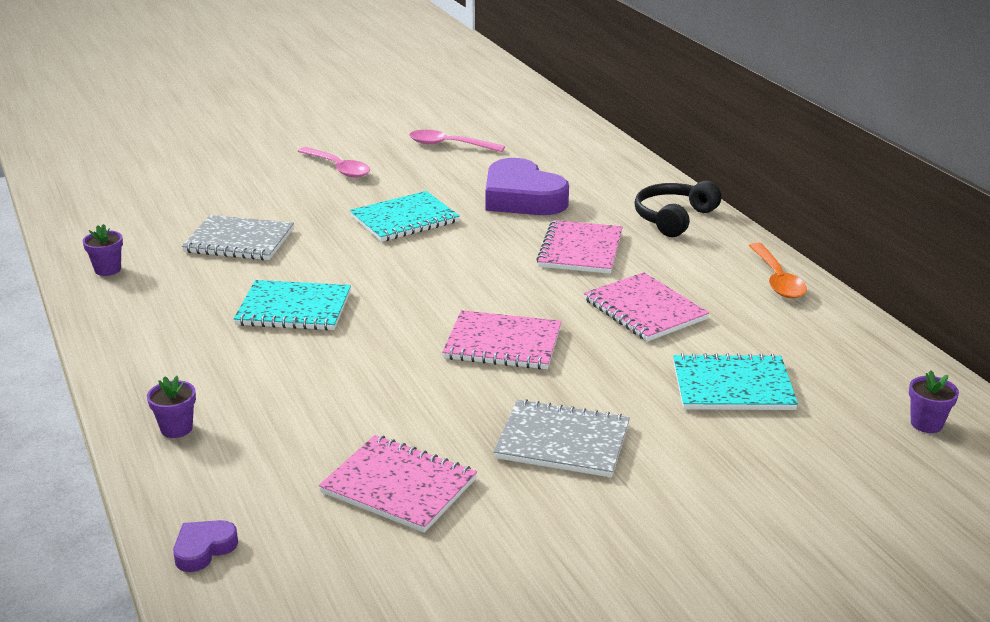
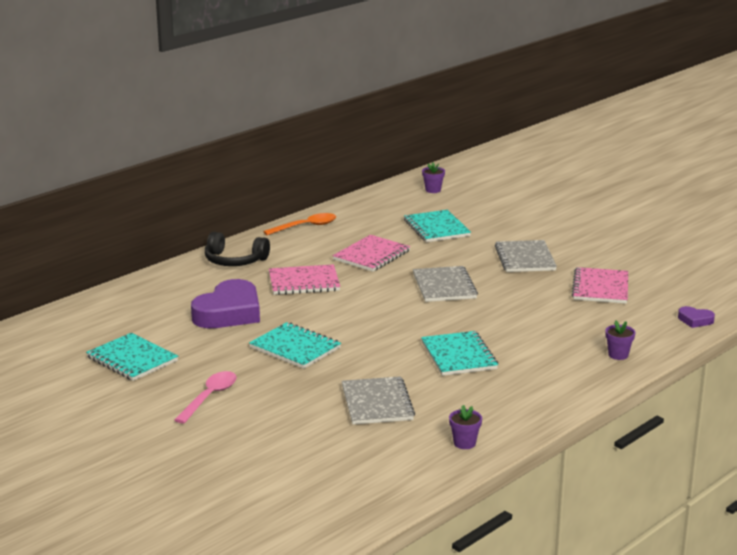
camera: 110 degrees left, 5 degrees down
pink spoon [409,130,505,152] -> turquoise notebook [86,333,178,381]
pink notebook [442,310,562,370] -> grey notebook [413,266,478,302]

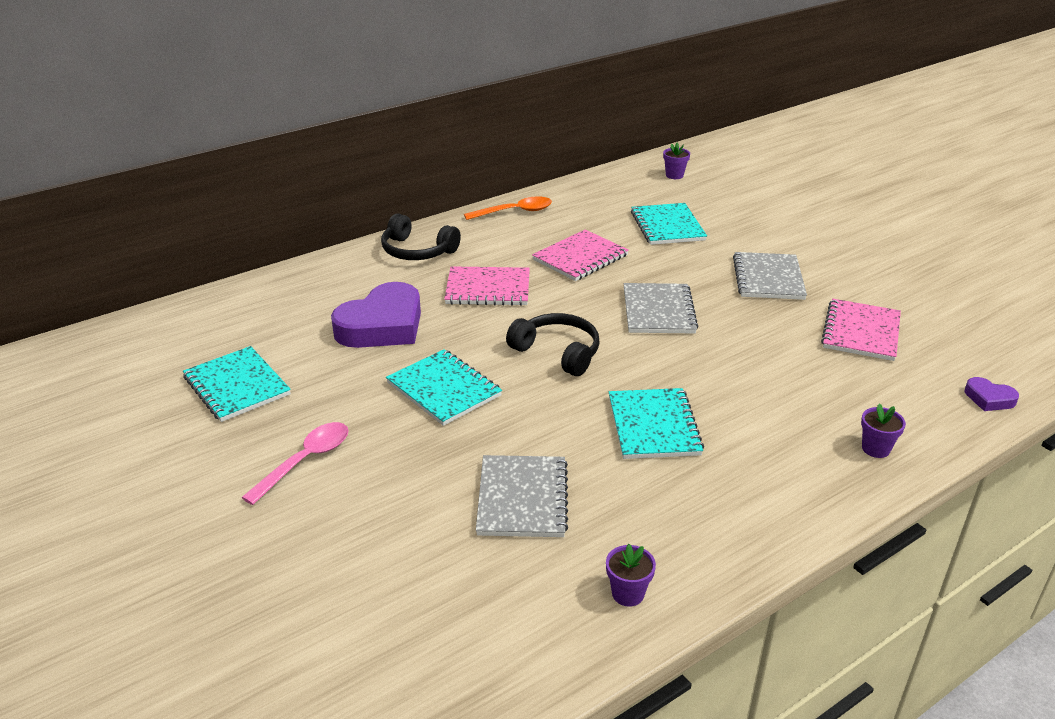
camera: 10 degrees right, 10 degrees up
none -> black headphones [506,313,600,376]

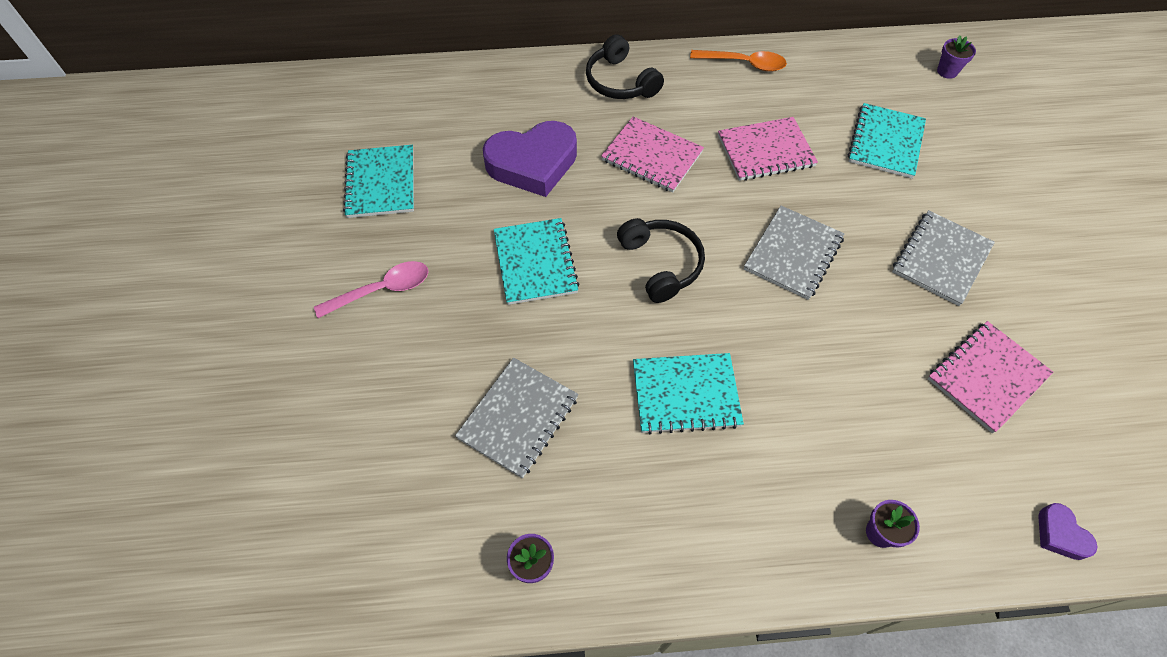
camera: 30 degrees right, 25 degrees up
turquoise notebook [609,388,704,459] -> turquoise notebook turned 60 degrees clockwise [633,353,744,434]

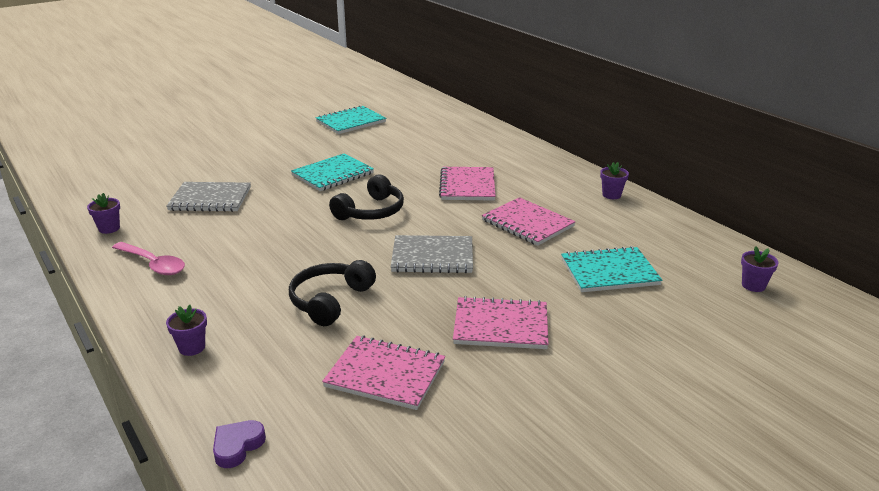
camera: 60 degrees right, 30 degrees down
pink spoon [314,261,429,318] -> pink spoon moved to [112,242,185,275]
purple heart [483,121,577,197] -> none
black headphones [586,34,664,99] -> black headphones moved to [289,260,376,326]
turquoise notebook [633,353,744,434] -> none
orange spoon [690,50,787,72] -> purple flower pot [600,162,629,199]
grey notebook [892,210,995,306] -> pink notebook [453,296,549,349]

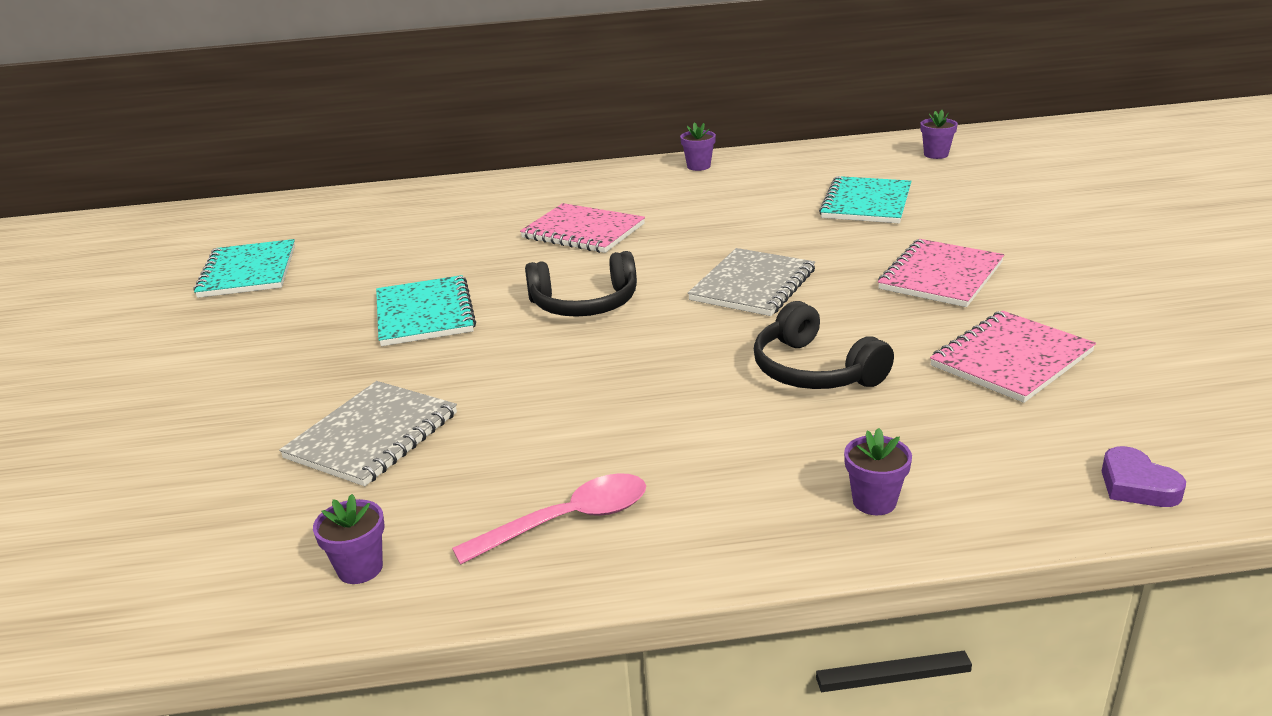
camera: 60 degrees left, 0 degrees up
black headphones [329,174,404,220] -> black headphones turned 105 degrees clockwise [525,251,637,317]
pink notebook [482,197,576,246] -> none

